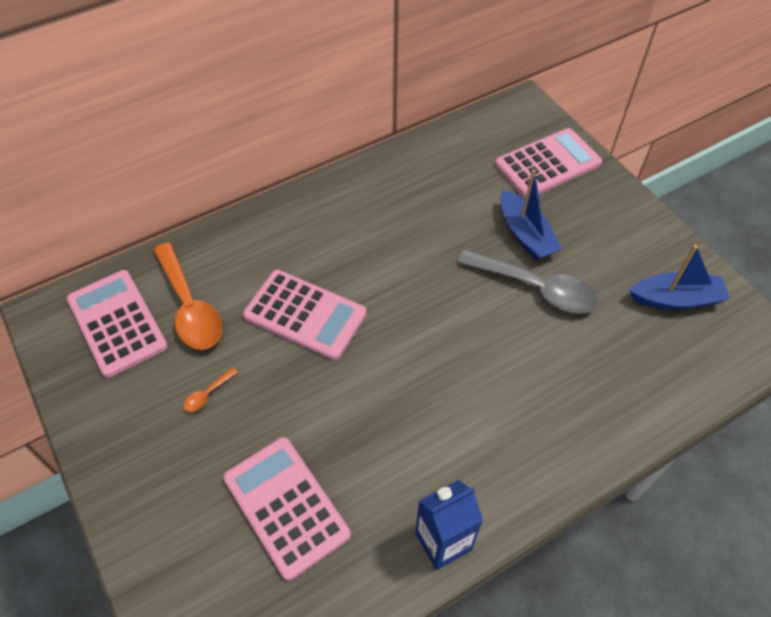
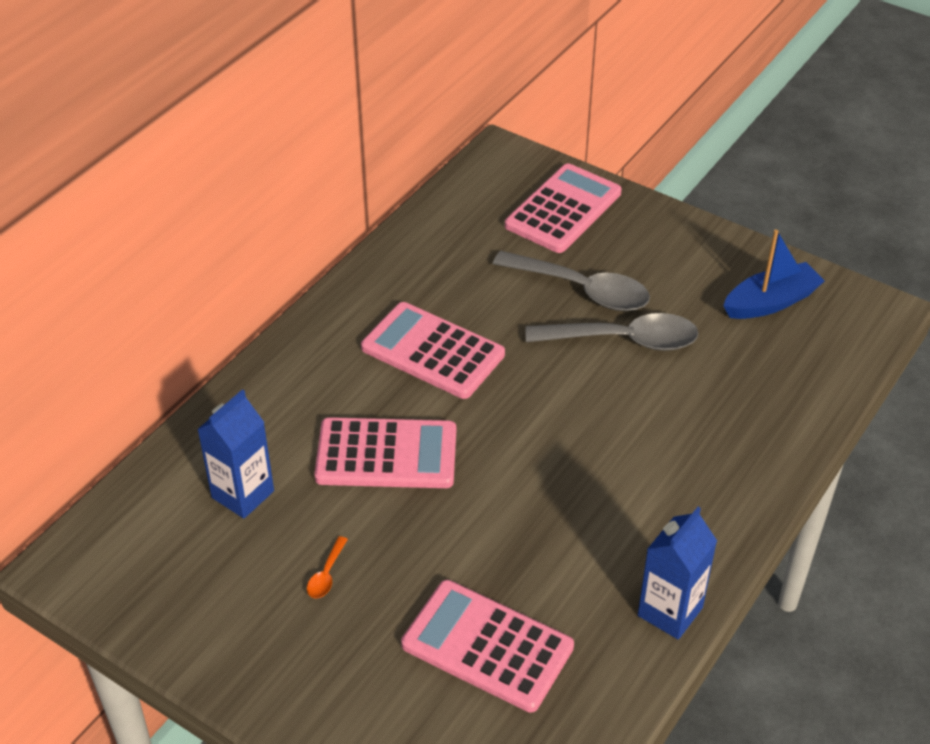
camera: 25 degrees left, 10 degrees down
pink calculator [67,270,168,378] -> pink calculator moved to [361,302,505,399]
orange spoon [153,242,222,350] -> blue carton [197,389,274,518]
blue boat [500,170,563,260] -> grey spoon [493,251,650,311]

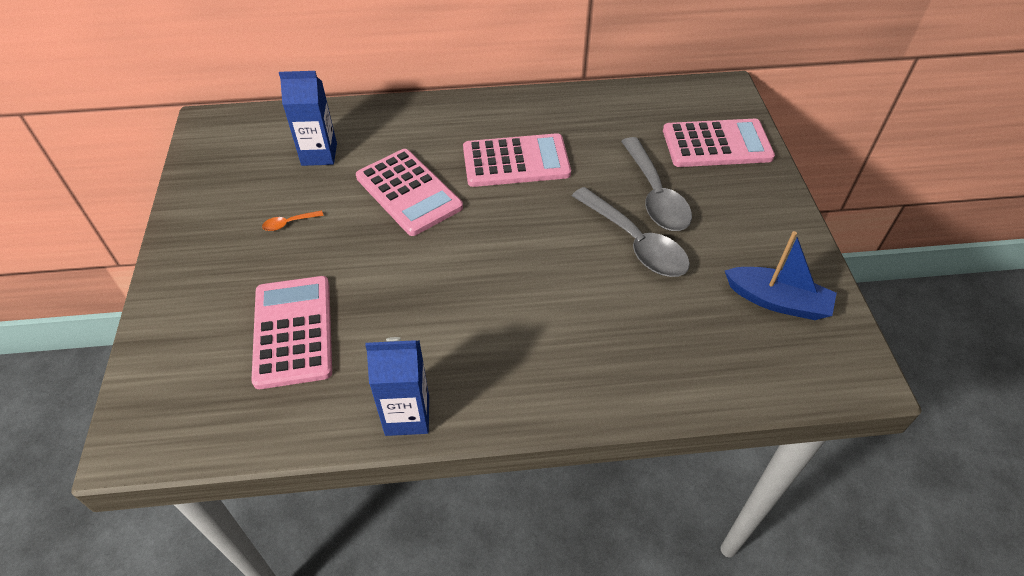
camera: 50 degrees right, 5 degrees up
pink calculator [361,302,505,399] -> pink calculator turned 90 degrees clockwise [463,133,571,187]

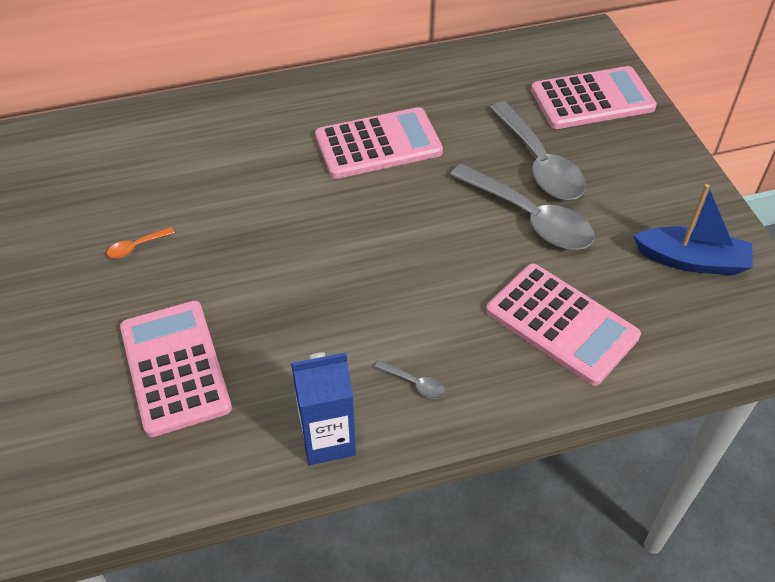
camera: 10 degrees left, 0 degrees up
blue carton [279,71,337,166] -> none
pink calculator [356,149,463,236] -> pink calculator moved to [486,263,641,386]
none -> grey spoon [374,360,446,399]

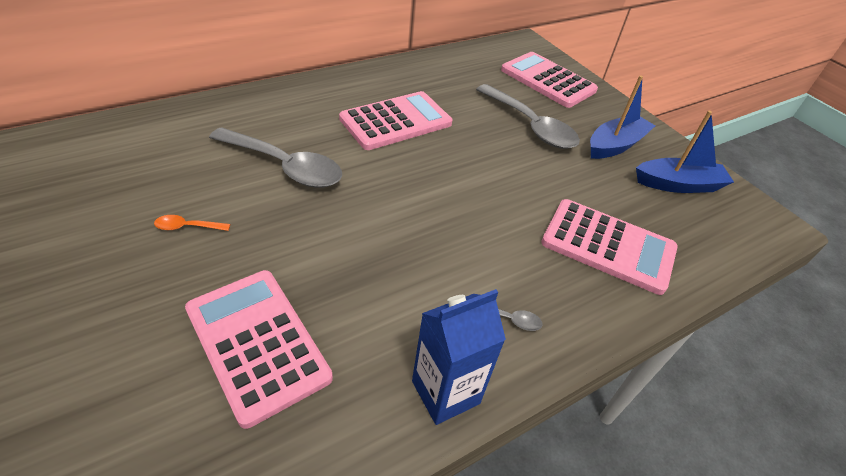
camera: 20 degrees left, 5 degrees down
orange spoon [107,227,175,258] -> orange spoon turned 45 degrees clockwise [154,215,230,231]
grey spoon [450,164,595,250] -> grey spoon moved to [209,127,342,188]
pink calculator [531,66,657,129] -> pink calculator turned 105 degrees counterclockwise [501,52,598,108]
none -> blue boat [590,75,655,159]

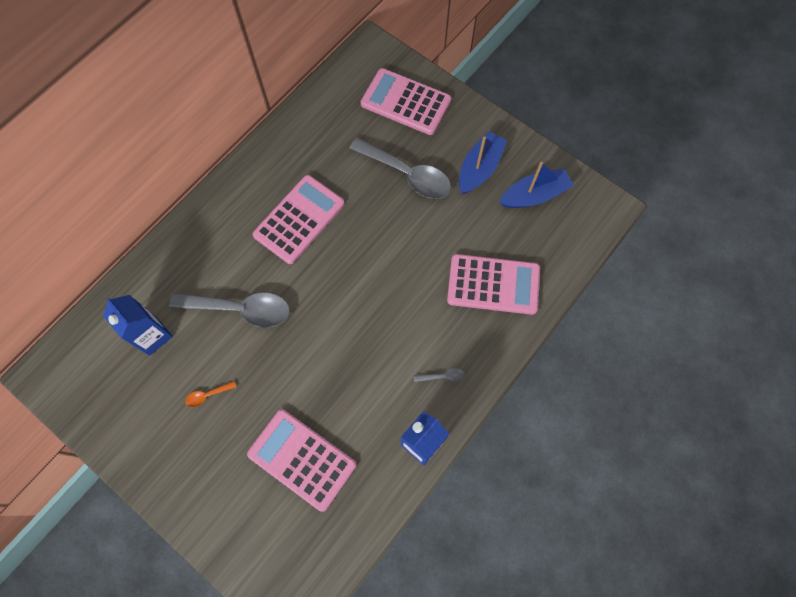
camera: 15 degrees left, 25 degrees up
none -> blue carton [103,295,173,356]

